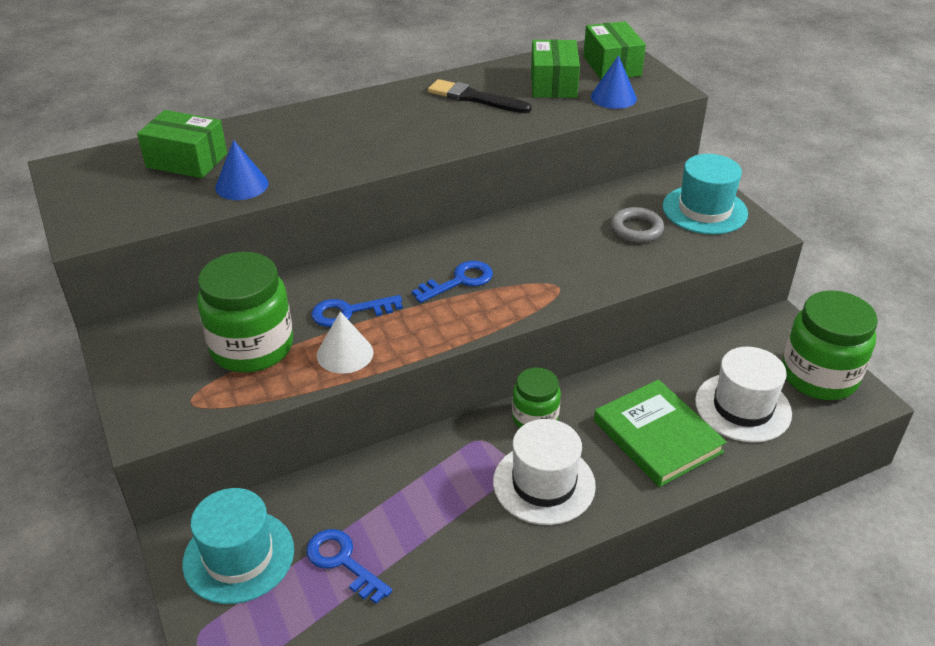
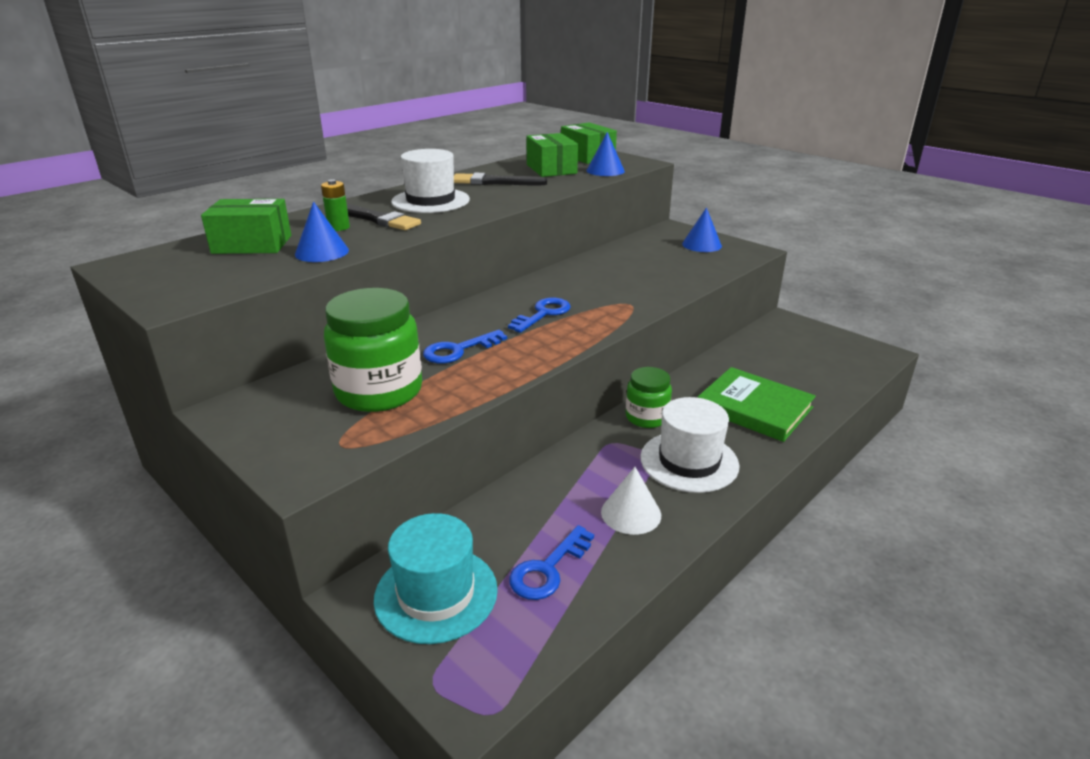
camera: 20 degrees left, 10 degrees down
blue key [306,529,392,604] -> blue key turned 75 degrees counterclockwise [509,525,594,600]
white cone [317,311,373,374] -> white cone moved to [601,467,661,535]
grey ring [611,207,664,243] -> none
turquoise hat [663,154,748,235] -> blue cone [682,207,722,252]
white hat [695,347,792,443] -> white hat moved to [391,149,470,213]
green jar [782,290,878,400] -> none
none -> green battery [321,179,350,231]
none -> black brush [347,204,421,230]

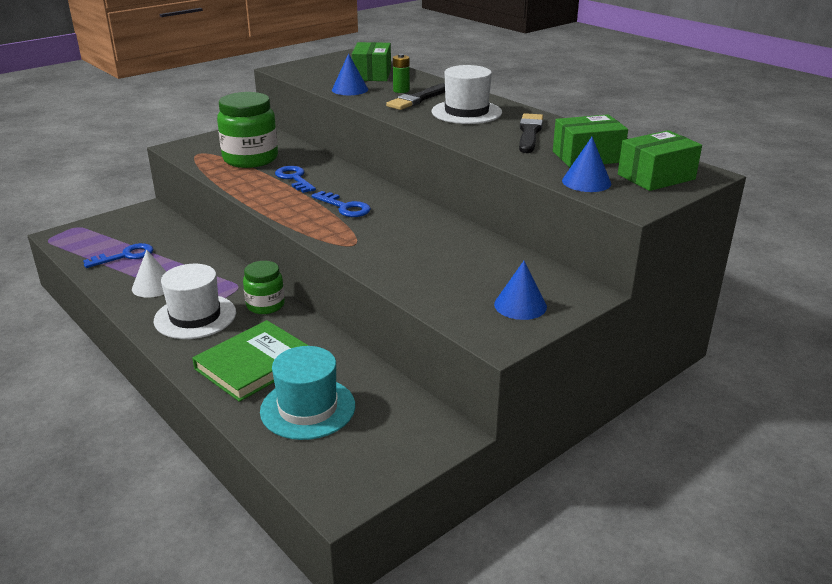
camera: 95 degrees right, 0 degrees up
turquoise hat [374,513,498,644] -> turquoise hat moved to [260,346,355,440]
blue key [509,525,594,600] -> blue key turned 105 degrees clockwise [83,243,153,268]

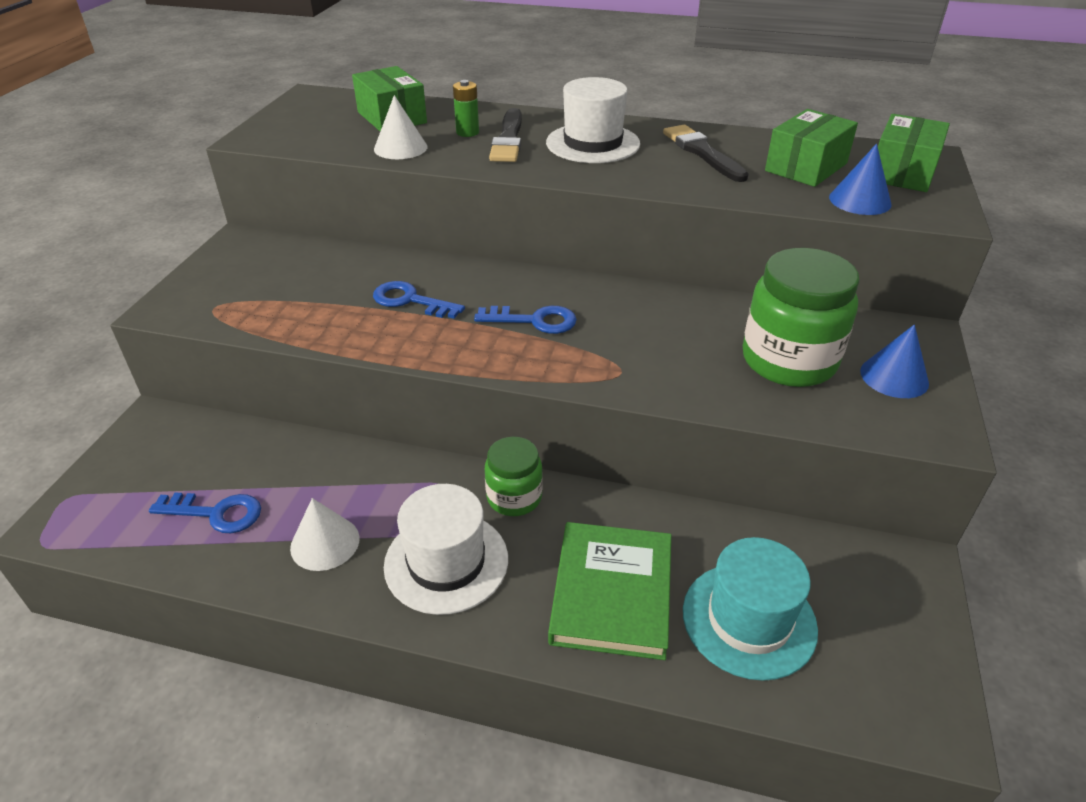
camera: 35 degrees left, 10 degrees up
blue key [83,243,153,268] -> blue key turned 75 degrees clockwise [149,493,261,533]
green jar [217,92,278,168] -> green jar moved to [743,248,860,387]
blue cone [332,53,368,95] -> white cone [374,95,428,159]

